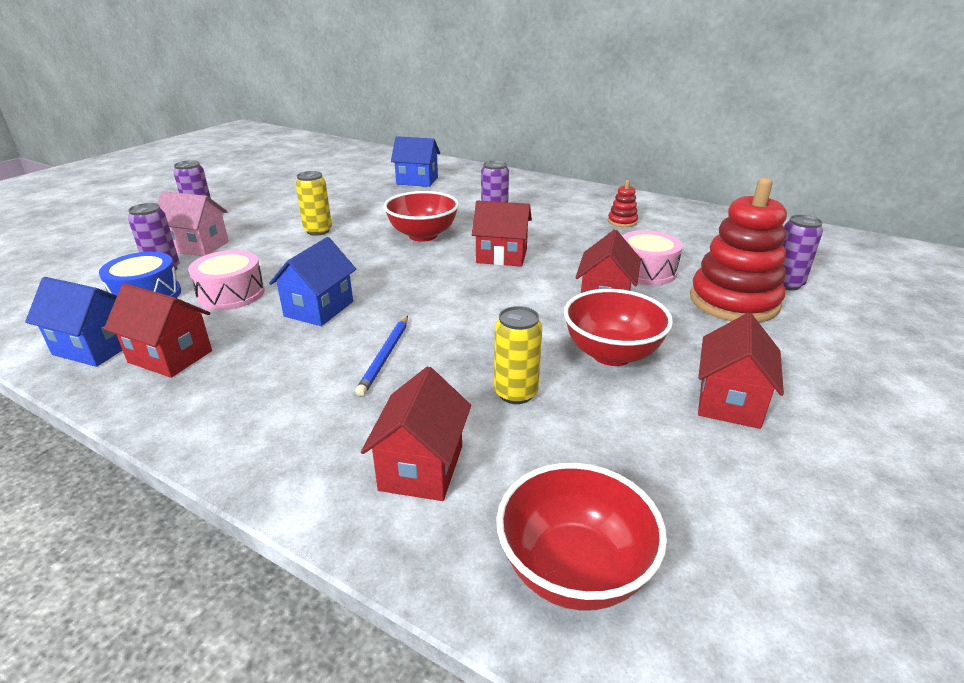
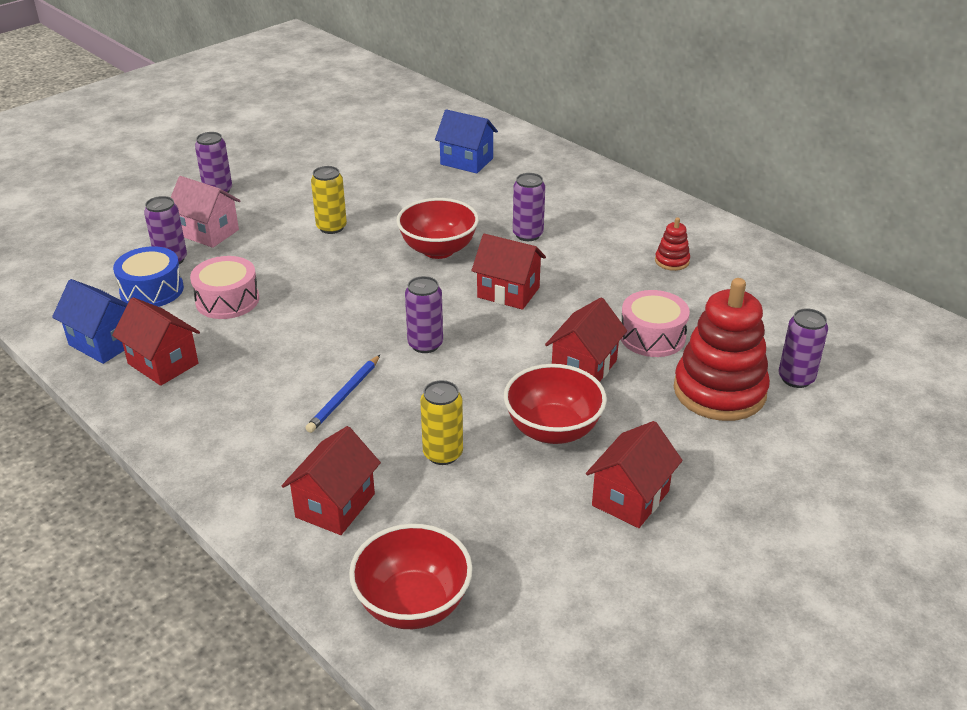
camera: 15 degrees right, 5 degrees up
blue house [269,237,356,326] -> none
none -> purple can [405,276,443,353]

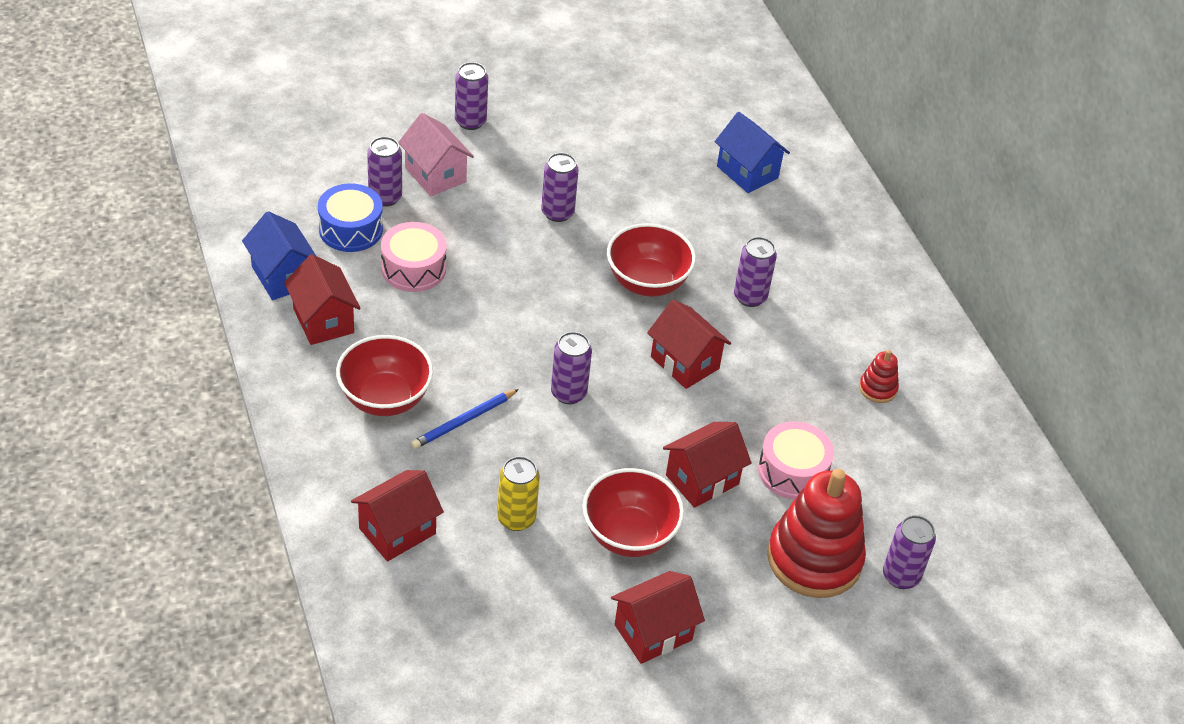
camera: 20 degrees right, 10 degrees up
yellow can [311,166,347,234] -> purple can [541,153,579,222]
red bowl [349,524,473,629] -> red bowl moved to [336,335,433,416]

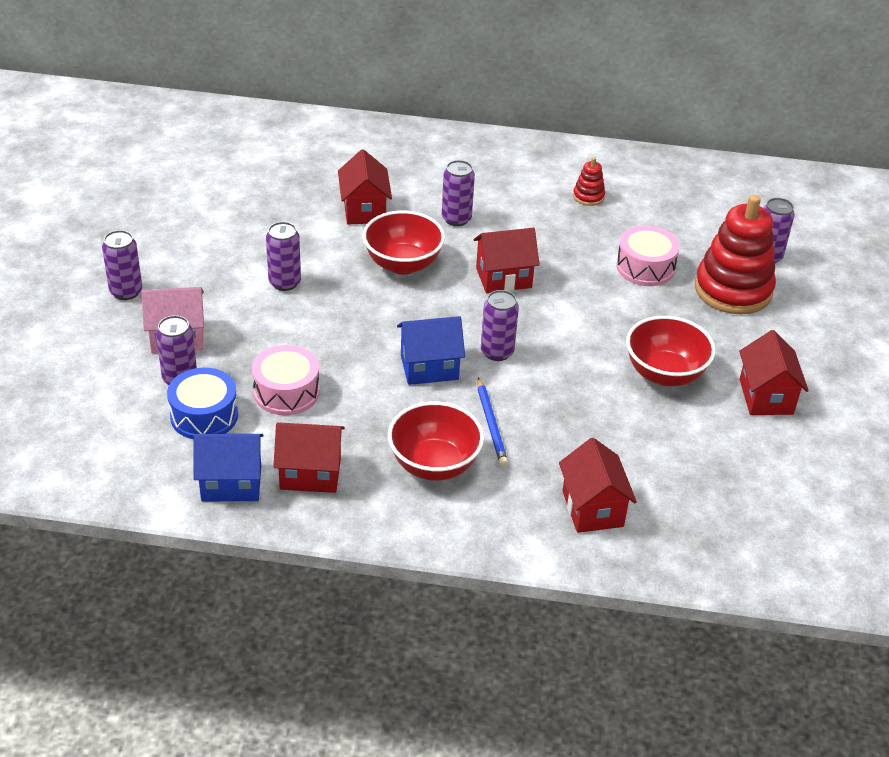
camera: 60 degrees left, 5 degrees down
yellow can [497,456,540,531] -> none
red house [663,422,752,508] -> red house moved to [338,149,392,225]
blue house [715,112,790,193] -> blue house moved to [397,316,465,385]

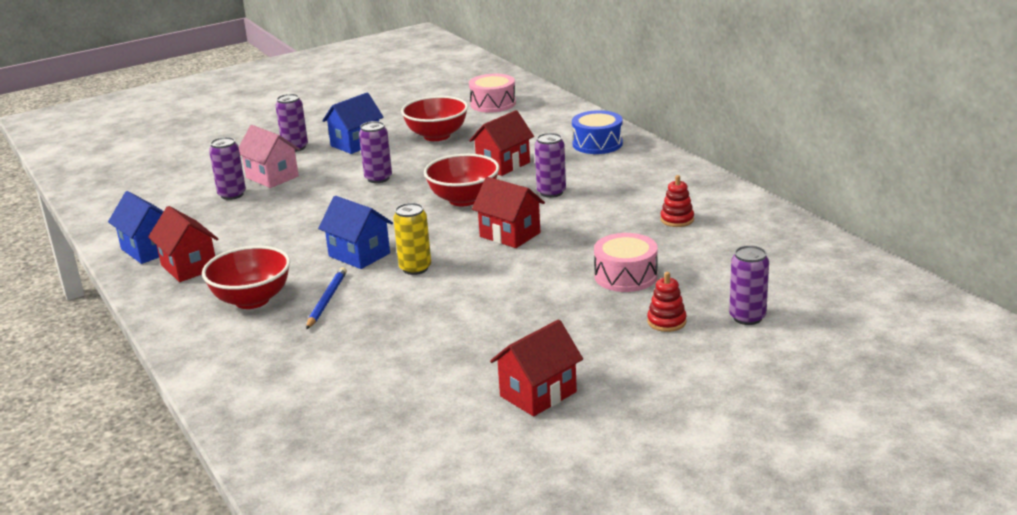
camera: 55 degrees right, 15 degrees down
blue drum [167,367,238,439] -> blue drum moved to [572,110,623,154]
pink drum [252,345,320,415] -> pink drum moved to [469,74,516,113]
blue pencil [478,377,508,466] -> blue pencil turned 150 degrees clockwise [306,267,347,330]
purple can [481,290,519,361] -> yellow can [393,203,431,275]
red house [559,438,637,533] -> none
red bowl [626,316,716,386] -> red bowl moved to [401,96,468,141]
red stacking toy [695,195,776,315] -> red stacking toy [647,272,687,332], size x0.44
none -> blue house [322,93,384,154]

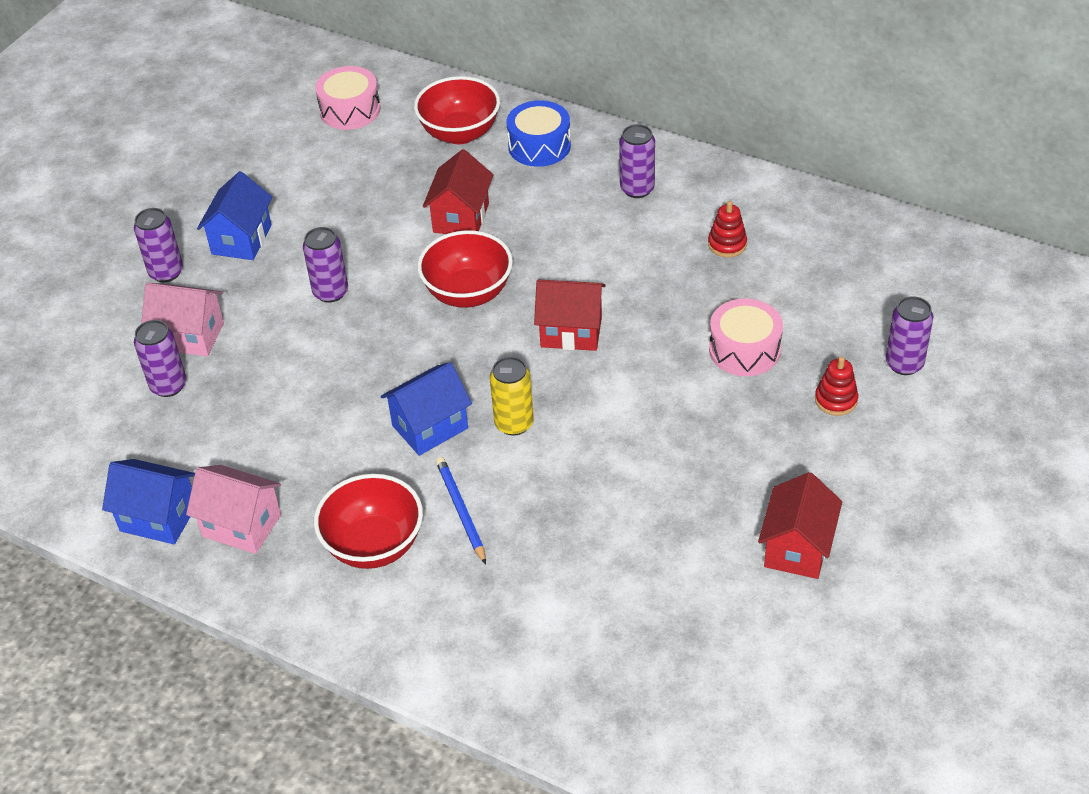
camera: 30 degrees left, 20 degrees up
red house [148,206,219,282] -> pink house [186,465,281,554]
blue house [318,196,393,269] -> blue house turned 45 degrees counterclockwise [381,362,472,456]
red bowl [401,96,468,141] -> red bowl moved to [414,76,500,144]
purple can [535,133,566,198] -> purple can moved to [619,124,655,198]

